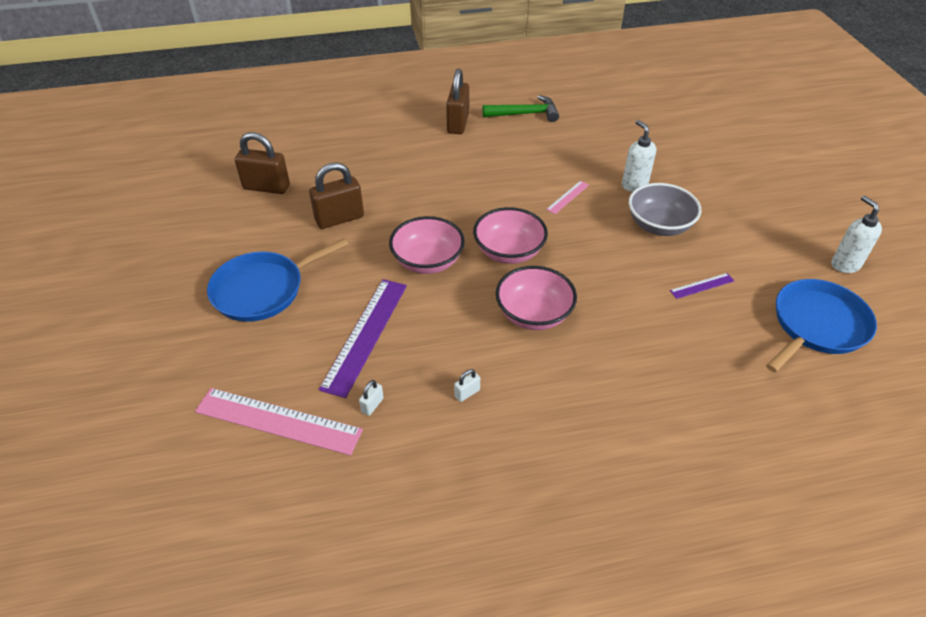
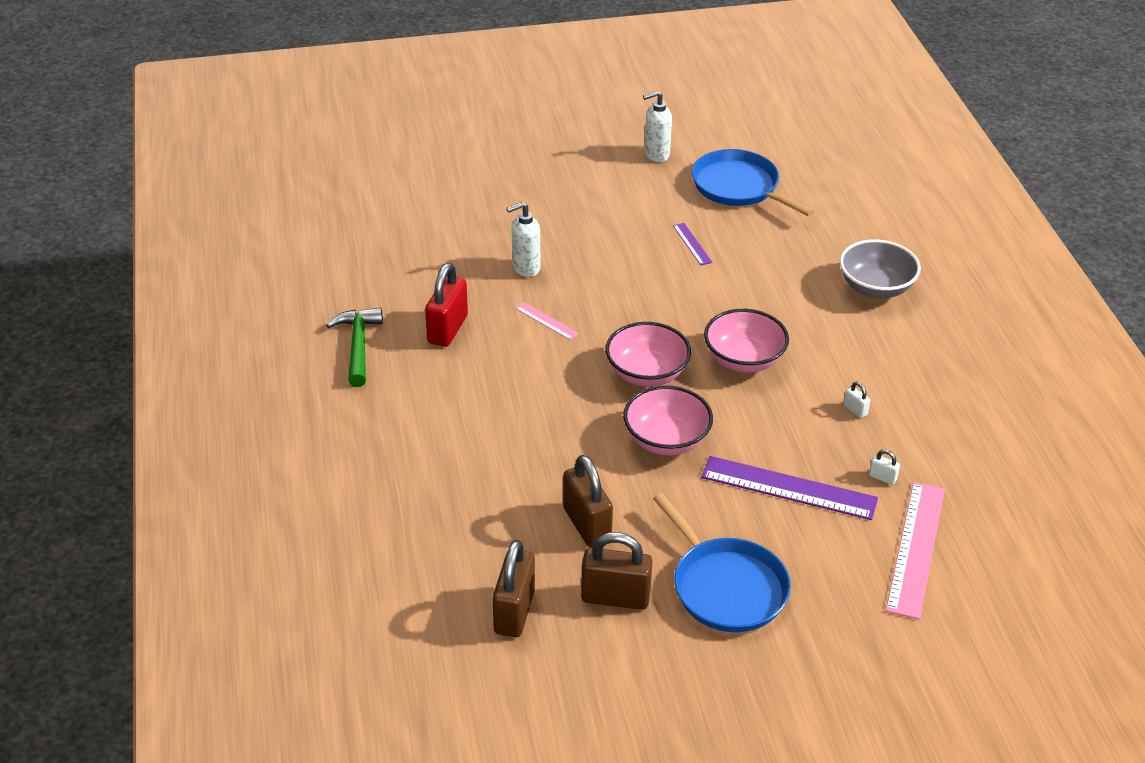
camera: 90 degrees left, 5 degrees down
brown padlock [446,69,469,134] -> brown padlock moved to [581,532,653,610]
grey bowl [629,183,702,236] -> grey bowl moved to [840,239,921,298]
none -> red padlock [425,263,468,347]

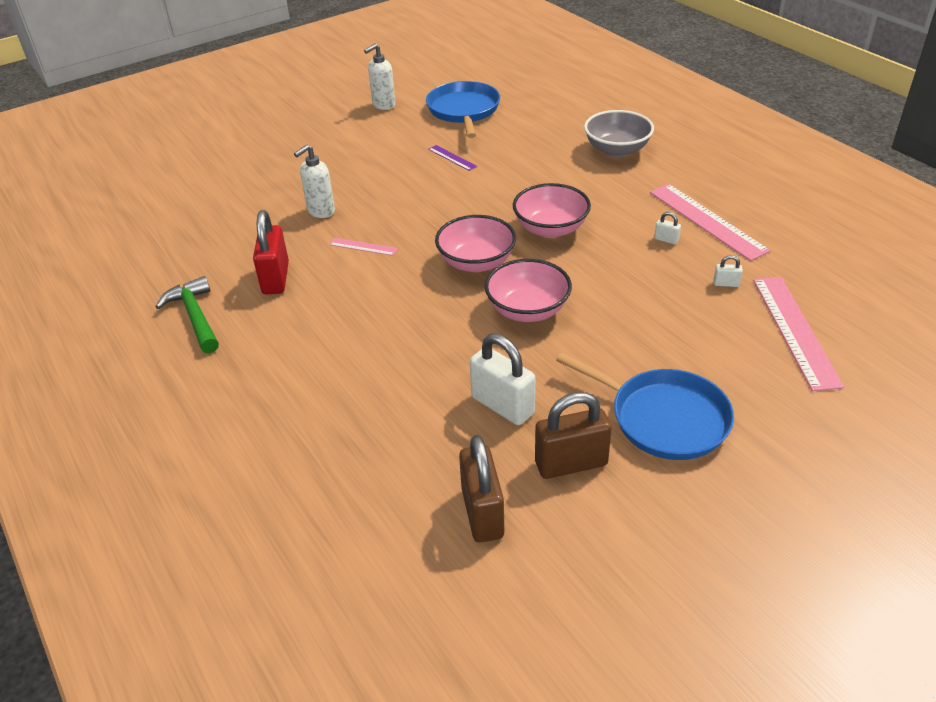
camera: 20 degrees left, 0 degrees up
brown padlock [563,455,613,548] -> white padlock [470,333,535,425]
blue pan [692,149,814,216] -> blue pan turned 60 degrees clockwise [426,81,500,138]
purple ruler [701,456,878,520] -> none
none -> pink ruler [650,184,771,261]

